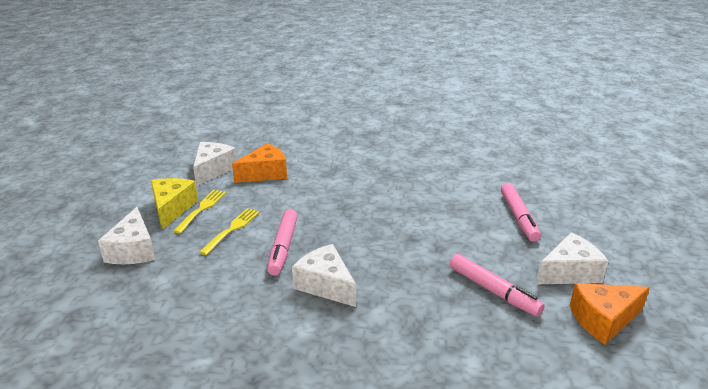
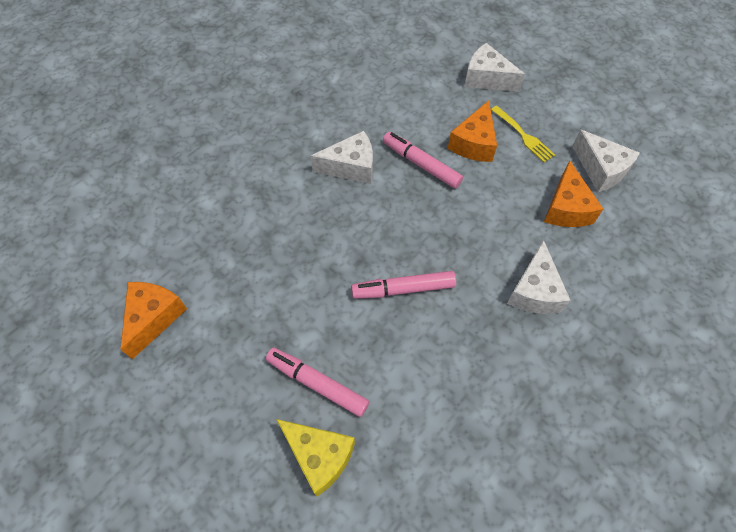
camera: 125 degrees right, 30 degrees up
yellow cheese [151,178,198,230] -> yellow cheese moved to [276,419,355,497]
yellow fork [199,208,260,255] -> orange cheese [448,100,497,162]
pink marker [450,254,545,317] -> pink marker moved to [351,271,456,299]
white cheese [536,233,609,284] -> white cheese moved to [507,240,571,314]

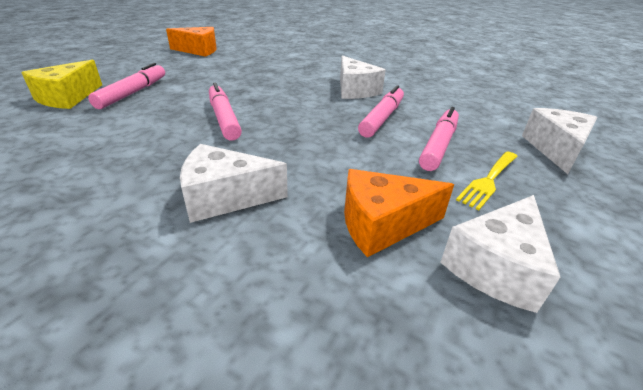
camera: 75 degrees right, 25 degrees down
orange cheese [448,100,497,162] -> pink marker [419,107,459,171]

